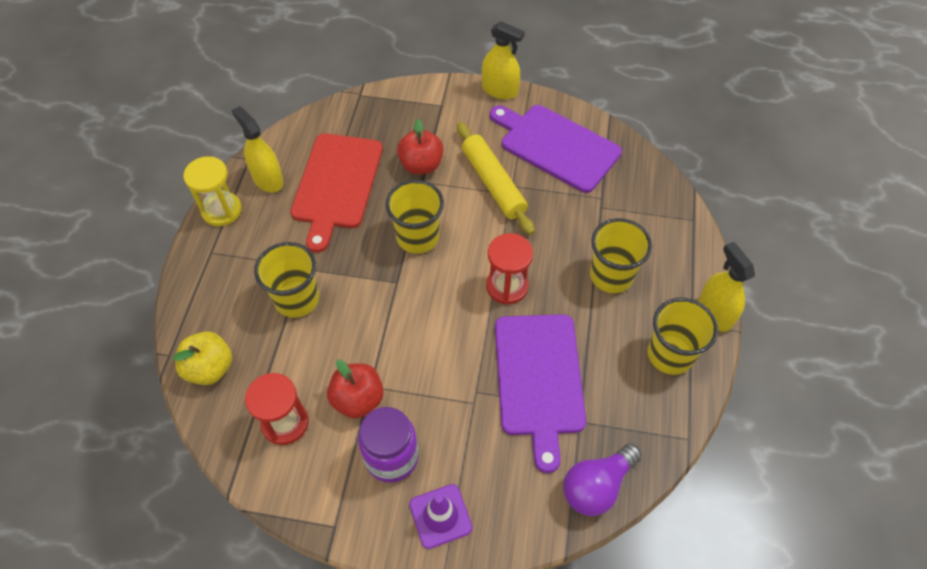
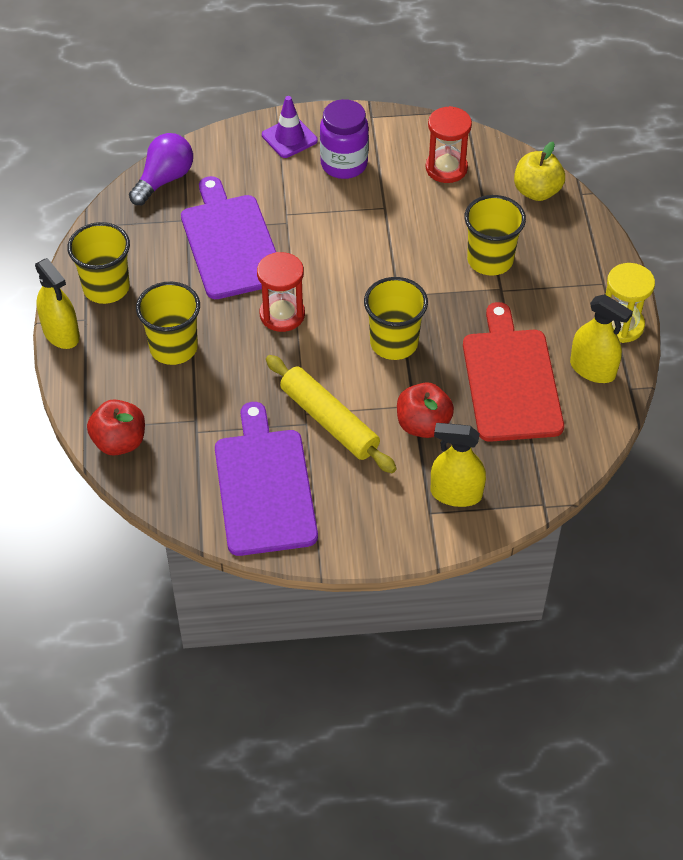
camera: 165 degrees right, 5 degrees down
red apple [327,360,384,419] -> red apple moved to [87,399,145,456]
yellow spray bottle [482,21,525,99] -> yellow spray bottle moved to [431,423,486,507]
purple cutting board [490,105,622,193] -> purple cutting board turned 120 degrees counterclockwise [215,402,318,556]

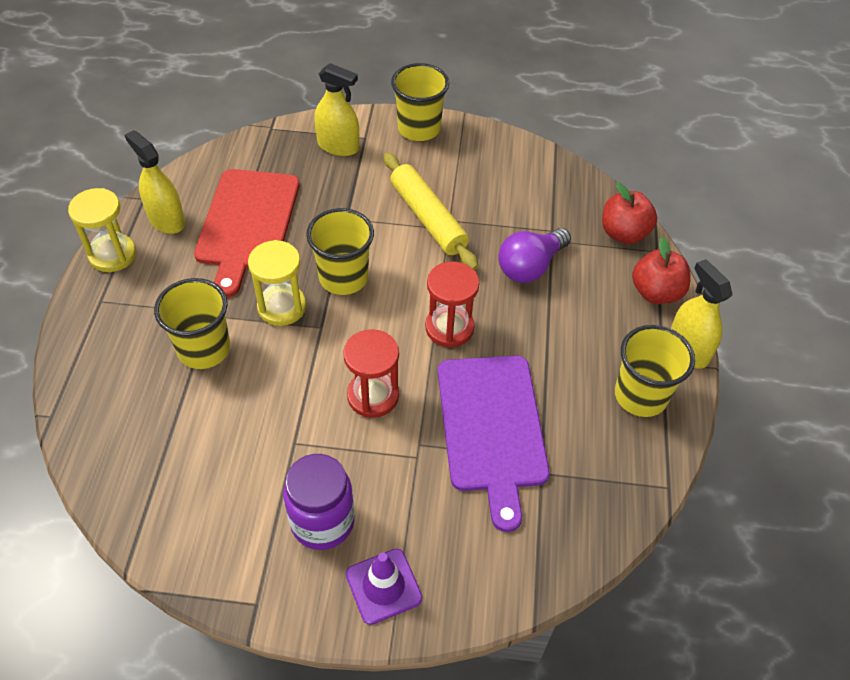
camera: 170 degrees left, 0 degrees up
purple light bulb [129,133,193,205] -> purple light bulb moved to [498,228,571,283]
yellow cup [136,282,200,365] -> yellow cup moved to [391,63,449,141]
purple cutting board [215,402,318,556] -> none
red apple [397,382,454,438] -> red apple moved to [632,237,691,304]
red hourglass [426,106,472,183] -> red hourglass moved to [343,329,399,418]
yellow apple [514,142,565,201] -> none
none -> yellow hourglass [248,240,306,326]

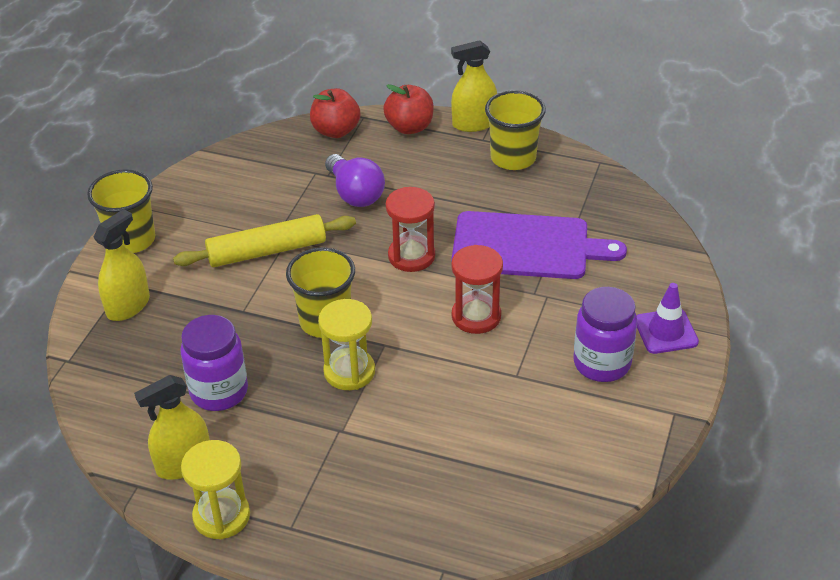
camera: 75 degrees left, 10 degrees down
yellow cup [154,278,230,369] -> none
red cutting board [194,169,300,297] -> purple jar [180,315,248,411]

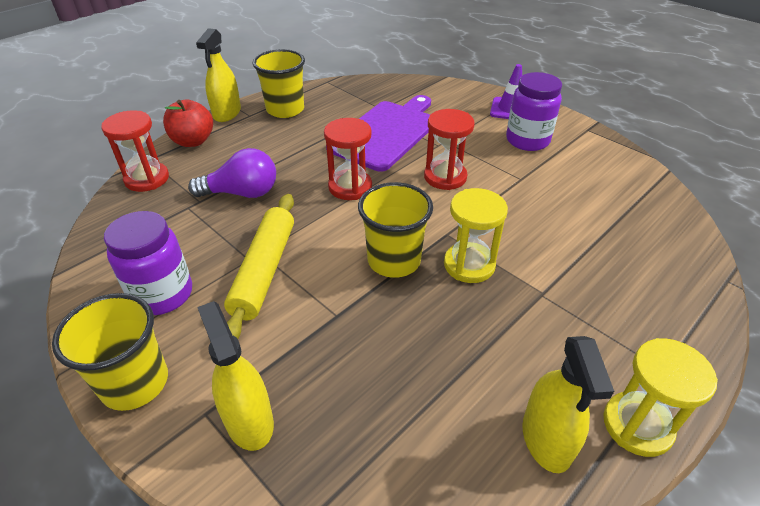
camera: 65 degrees left, 0 degrees up
purple jar [180,315,248,411] -> purple jar moved to [104,211,192,315]
red apple [310,88,360,138] -> red hourglass [101,110,169,192]

